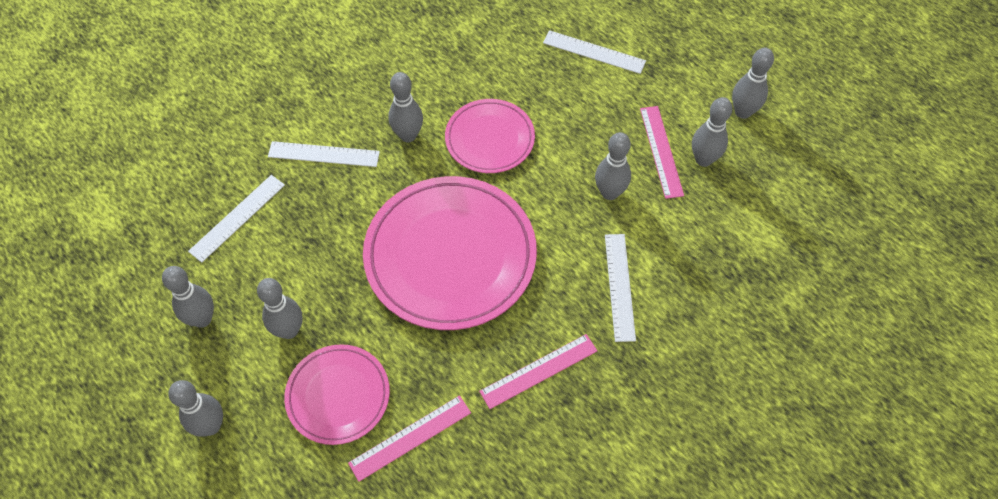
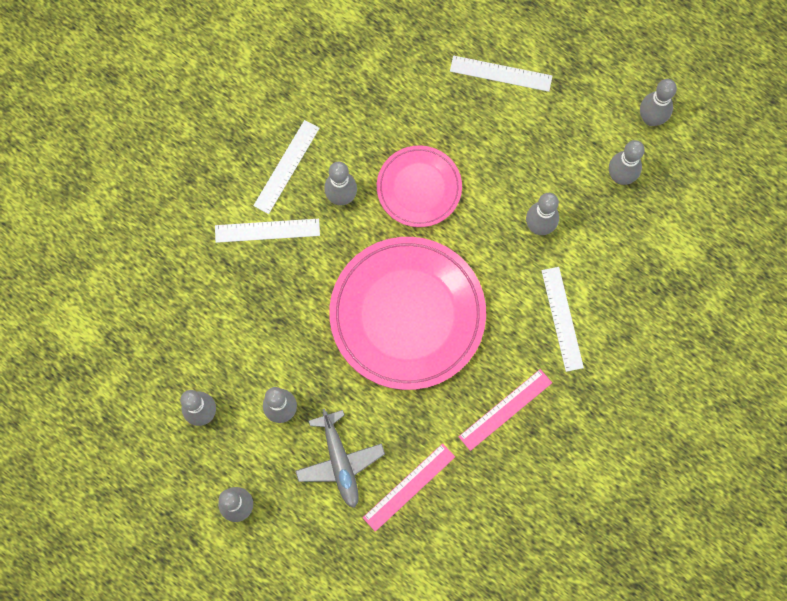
camera: 10 degrees left, 15 degrees up
white ruler [188,175,285,263] -> white ruler moved to [253,120,320,214]
pink plate [284,344,390,445] -> grey plane [295,409,385,508]
pink ruler [640,106,684,199] -> none

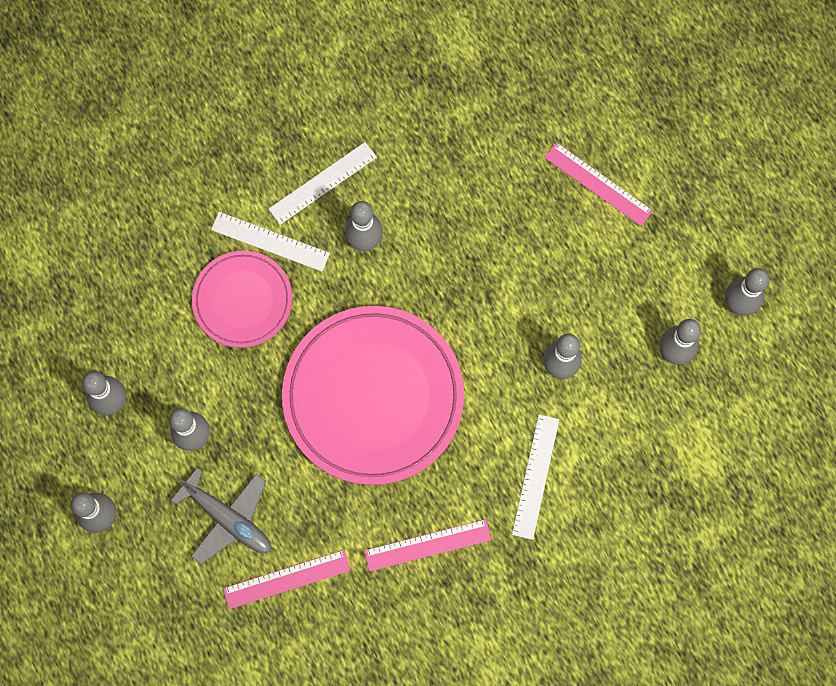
camera: 25 degrees right, 0 degrees up
grey plane [295,409,385,508] -> grey plane turned 60 degrees counterclockwise [171,468,271,564]
pink plate [377,146,462,227] -> pink plate moved to [192,251,292,348]
white ruler [450,56,552,92] -> pink ruler [544,142,653,226]

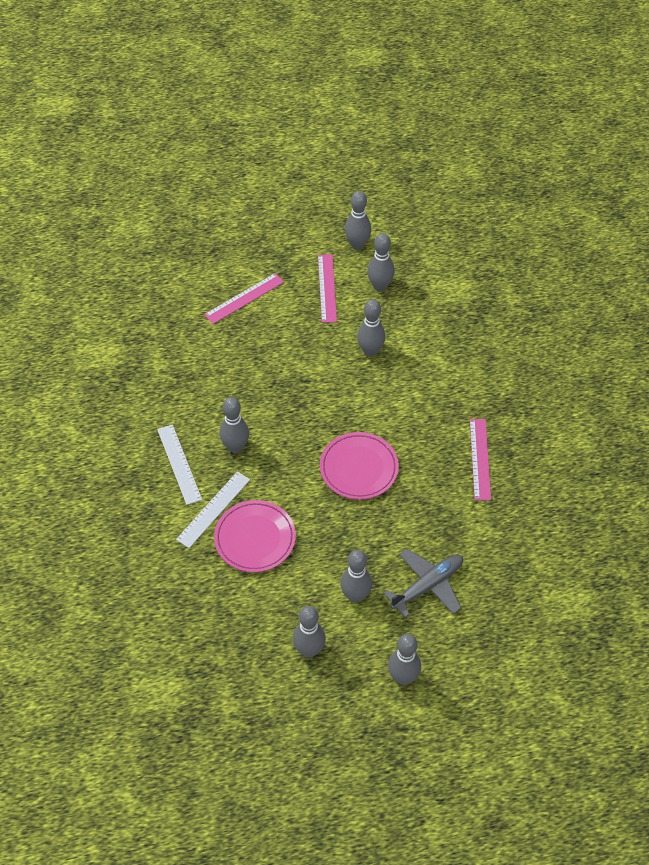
camera: 75 degrees left, 20 degrees down
pink ruler [223,550,350,609] -> pink ruler moved to [318,254,337,323]
pink plate [282,306,464,485] -> pink plate [320,432,399,500], size x0.56
white ruler [512,414,559,540] -> none

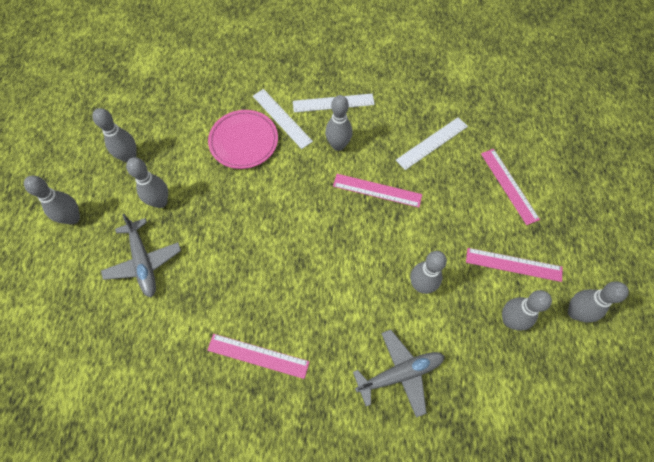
camera: 105 degrees right, 10 degrees up
pink plate [320,432,399,500] -> none
none -> pink ruler [333,174,422,207]
none -> grey plane [353,330,444,418]
none -> white ruler [396,117,468,170]

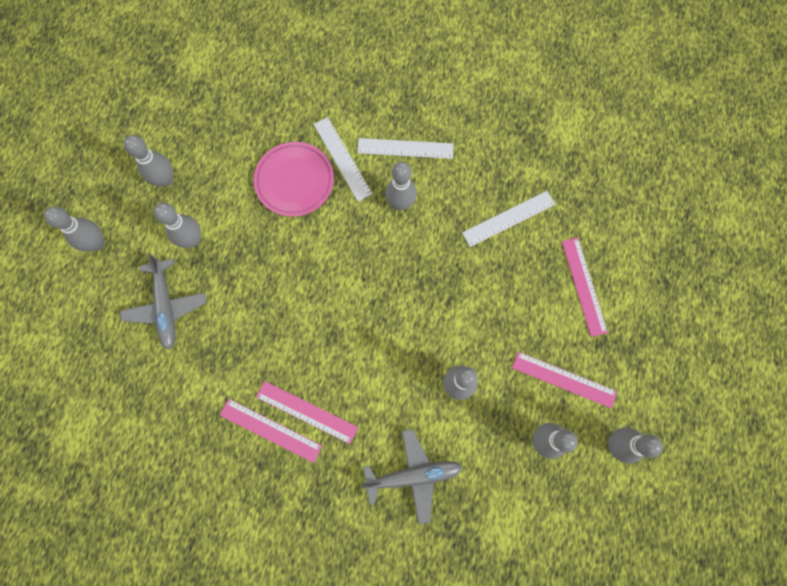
camera: 10 degrees right, 10 degrees up
pink ruler [333,174,422,207] -> pink ruler moved to [256,381,358,444]

